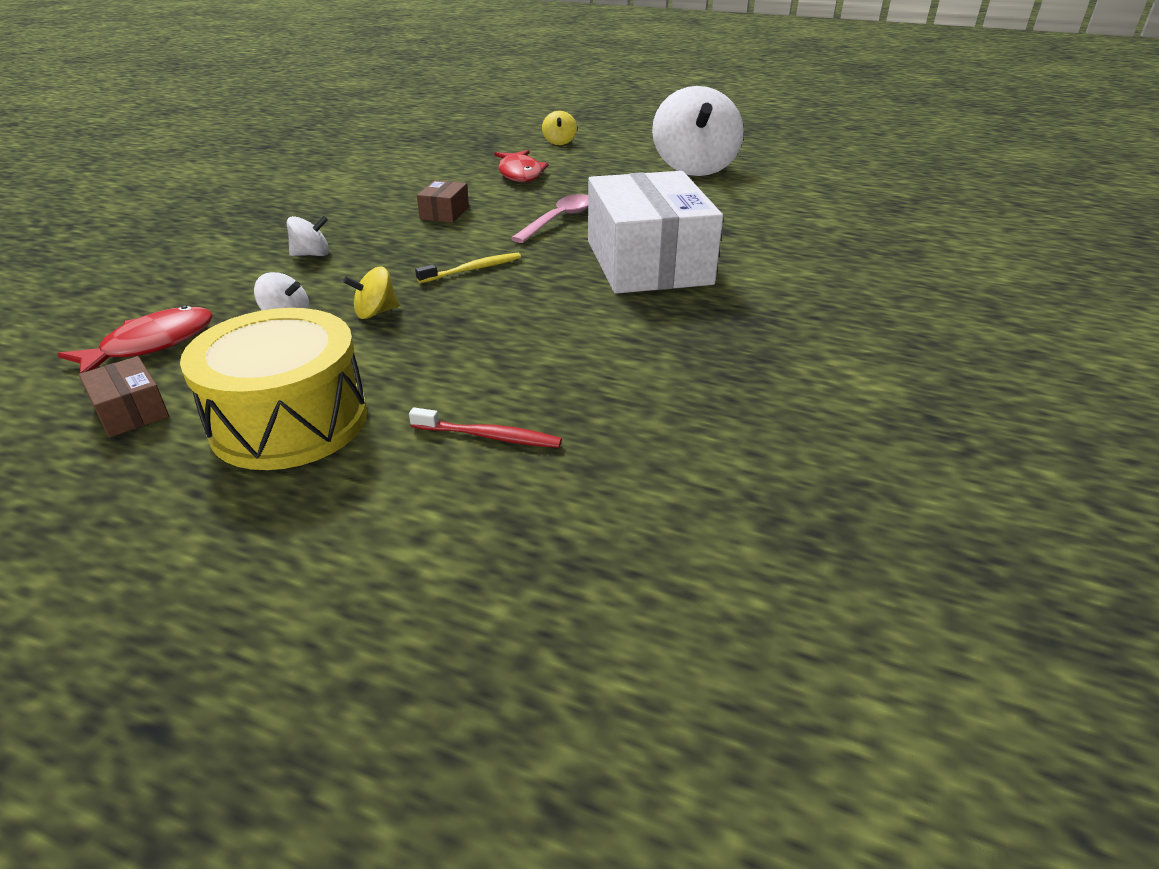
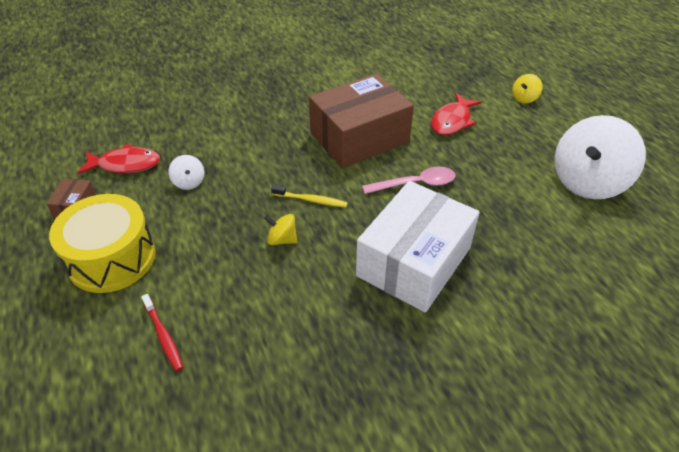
camera: 45 degrees right, 10 degrees up
white spinning top [287,216,329,256] -> none
yellow spinning top [343,267,399,319] -> yellow spinning top moved to [264,214,298,245]
brown box [417,180,469,223] -> brown box [309,73,414,168], size x2.46

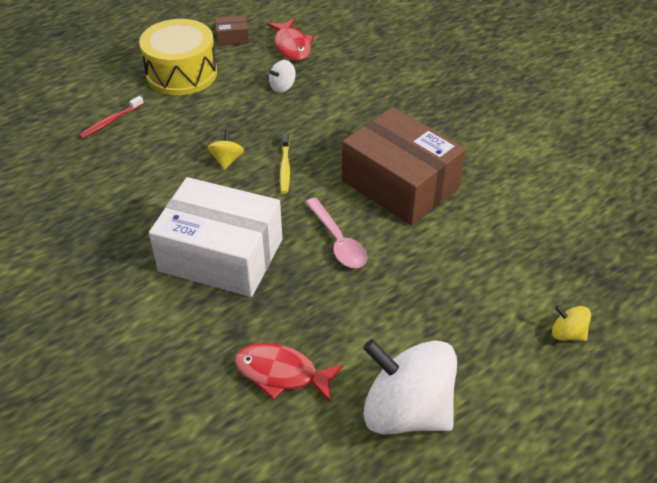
camera: 75 degrees right, 0 degrees up
red fish [431,93,482,135] -> red fish moved to [234,343,344,402]

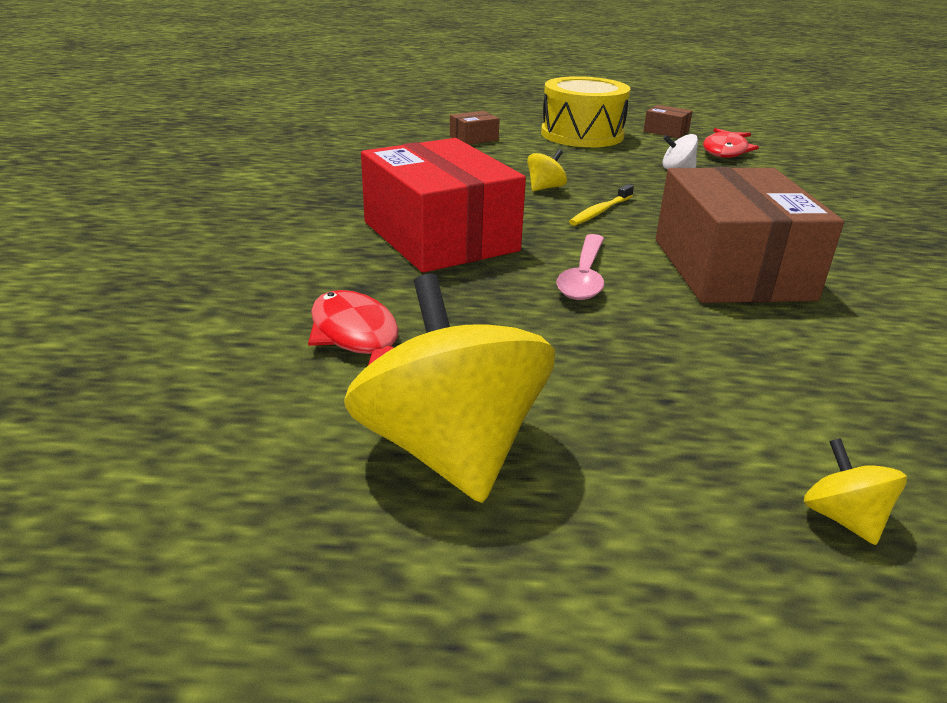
camera: 40 degrees right, 15 degrees down
red toothbrush [79,96,144,139] -> brown box [450,111,500,145]
white box [149,177,283,297] -> red box [361,138,526,273]
white spinning top [363,339,457,435] -> yellow spinning top [344,274,555,503]

